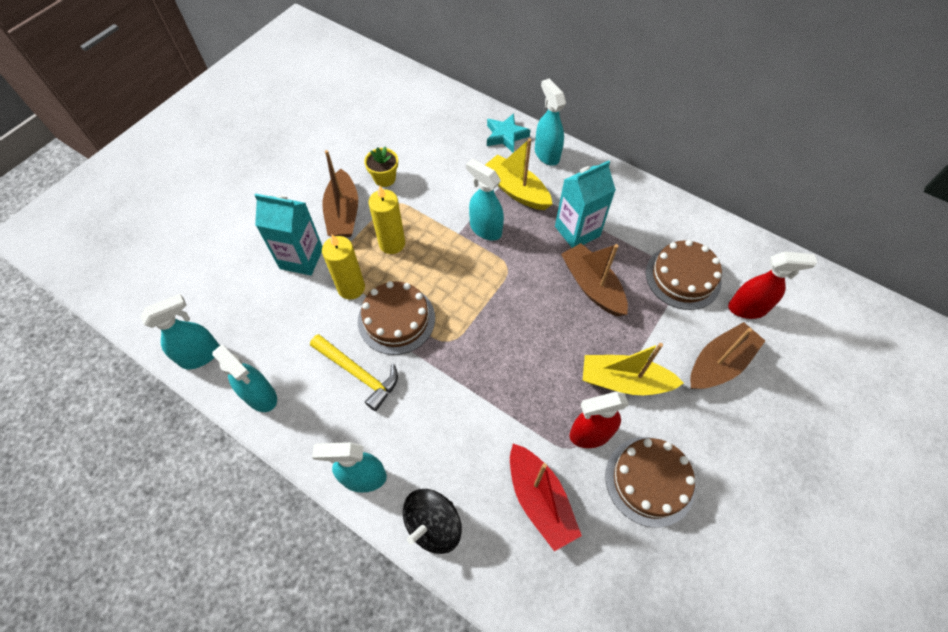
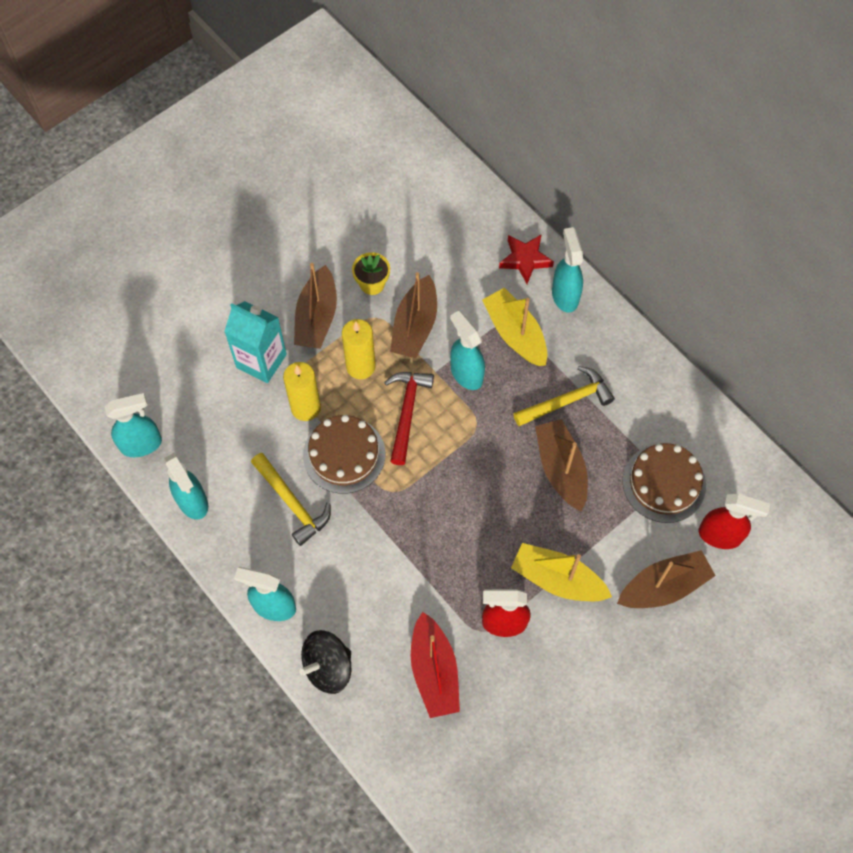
camera: 15 degrees right, 5 degrees up
turquoise star [487,113,530,153] -> red star [499,235,554,284]
turquoise carton [555,160,616,248] -> yellow hammer [513,366,615,426]
brown cake [605,437,695,528] -> none
none -> red hammer [384,372,434,465]
none -> brown boat [390,272,437,358]

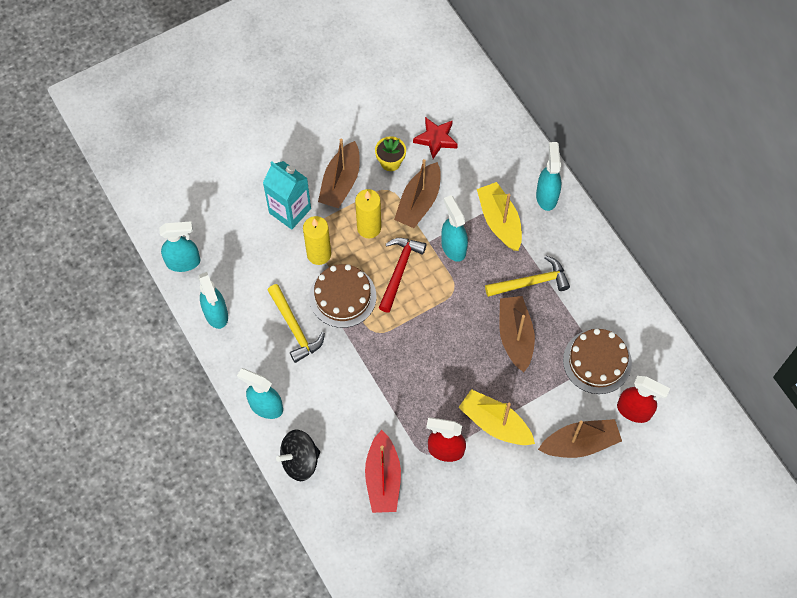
camera: 10 degrees right, 0 degrees up
red star [499,235,554,284] -> red star moved to [413,117,458,159]

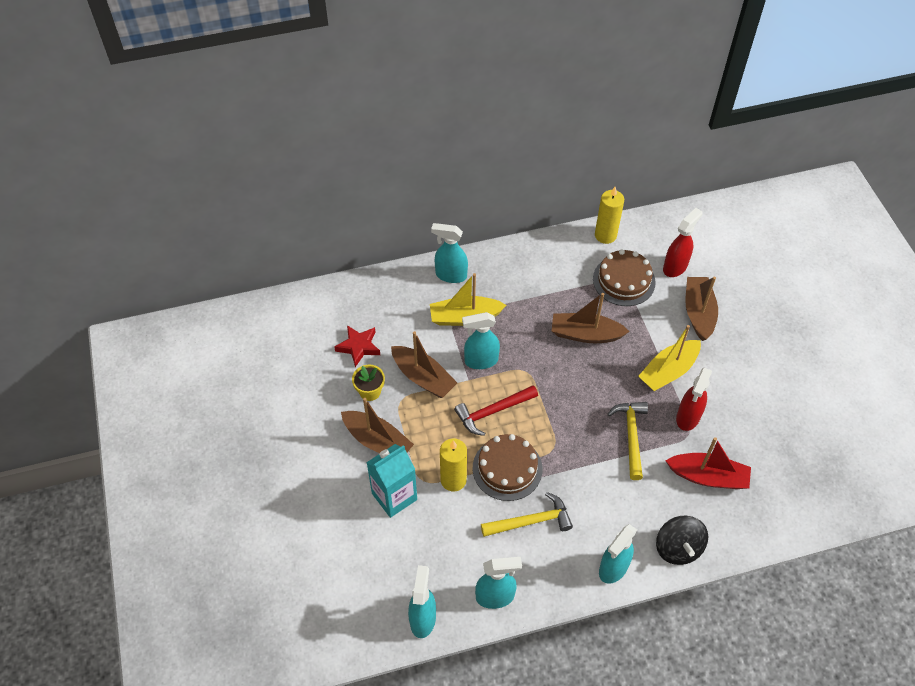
camera: 75 degrees left, 10 degrees down
yellow candle [355,189,381,238] -> yellow candle moved to [595,187,624,244]
red hammer [379,238,426,312] -> red hammer turned 60 degrees counterclockwise [454,385,538,436]
yellow hammer [485,256,570,297] -> yellow hammer moved to [608,402,648,480]

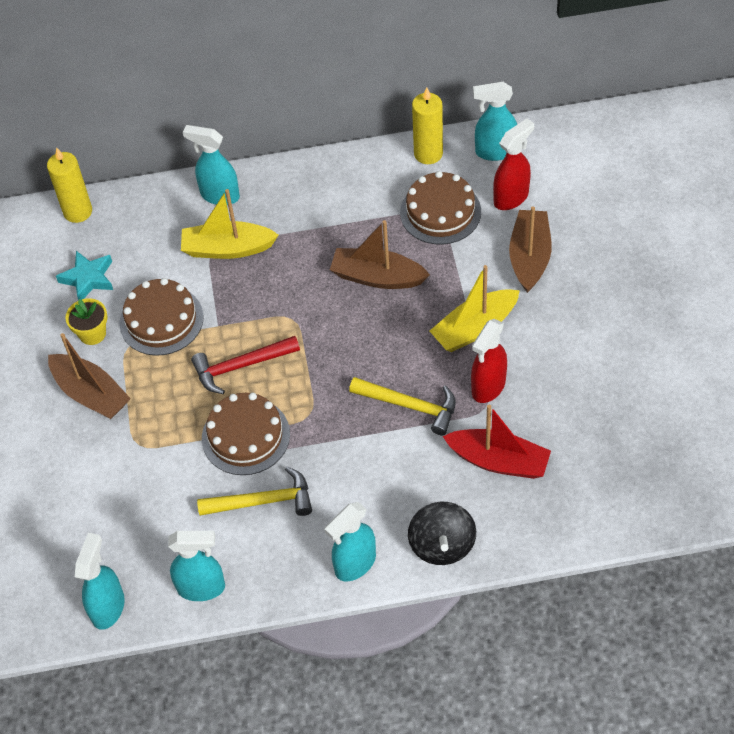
camera: 10 degrees right, 0 degrees up
red star [334,325,380,367] -> turquoise star [56,251,113,300]
turquoise carton [366,444,417,518] -> none
brown boat [391,331,457,398] -> brown cake [119,278,203,356]
yellow candle [440,438,467,492] -> yellow candle moved to [47,147,92,223]
turquoise spray bottle [462,312,500,369] -> turquoise spray bottle moved to [473,82,517,161]
yellow hammer [608,402,648,480] -> yellow hammer turned 105 degrees clockwise [349,377,456,435]

